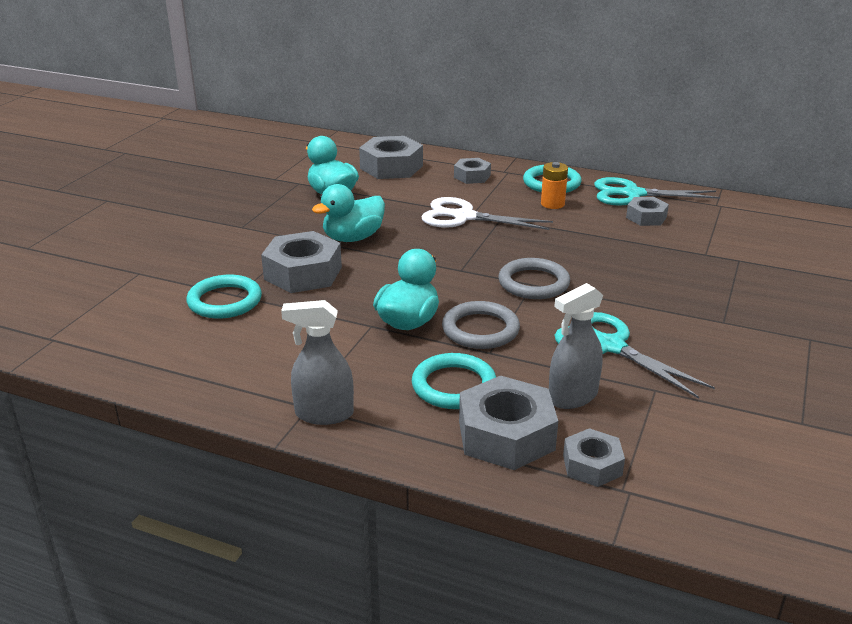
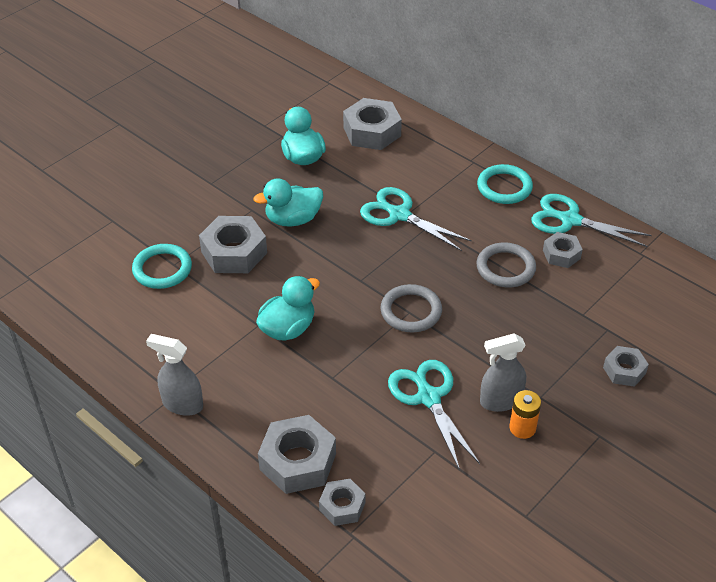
camera: 20 degrees right, 15 degrees up
turquoise ring [412,353,496,409] -> none
white scissors [422,197,553,230] -> turquoise scissors [360,187,472,251]
grey ring [442,301,520,349] -> grey ring moved to [476,243,536,287]
grey nut [454,158,491,184] -> grey nut moved to [603,346,649,387]
orange battery [541,162,568,209] -> orange battery moved to [509,390,541,439]
grey spray bottle [549,283,603,409] -> grey spray bottle moved to [480,333,526,412]

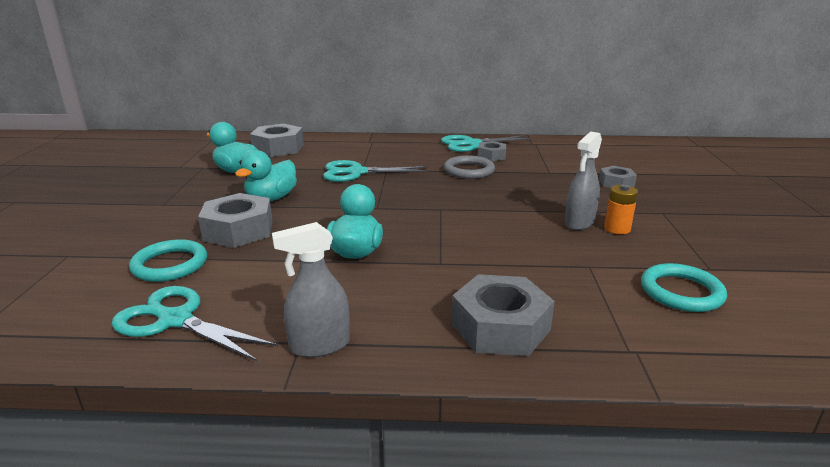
camera: 40 degrees left, 20 degrees down
grey nut [319,479,366,526] -> none
grey ring [380,284,442,333] -> none
turquoise scissors [388,360,480,471] -> turquoise scissors moved to [111,286,278,361]
turquoise ring [477,164,533,204] -> turquoise ring moved to [641,263,727,312]

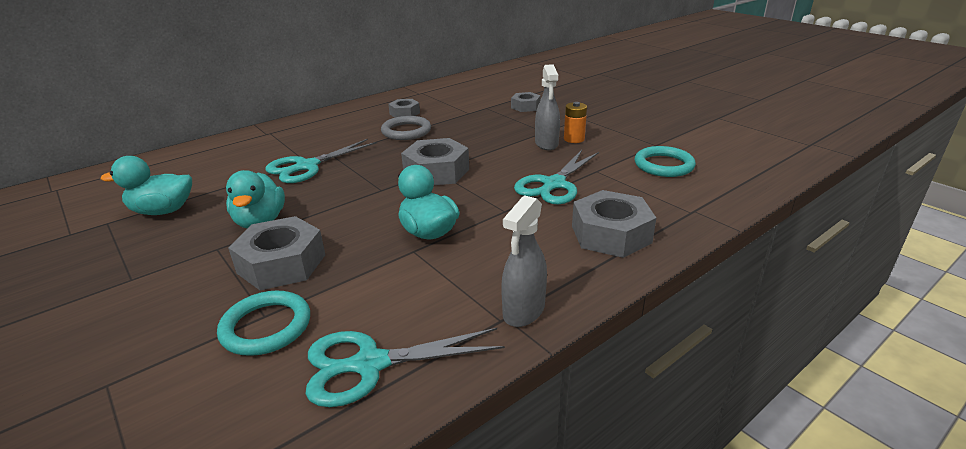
camera: 40 degrees left, 5 degrees up
grey nut [250,124,304,157] -> grey nut moved to [401,138,469,185]
turquoise scissors [441,135,533,152] -> turquoise scissors moved to [514,150,599,205]

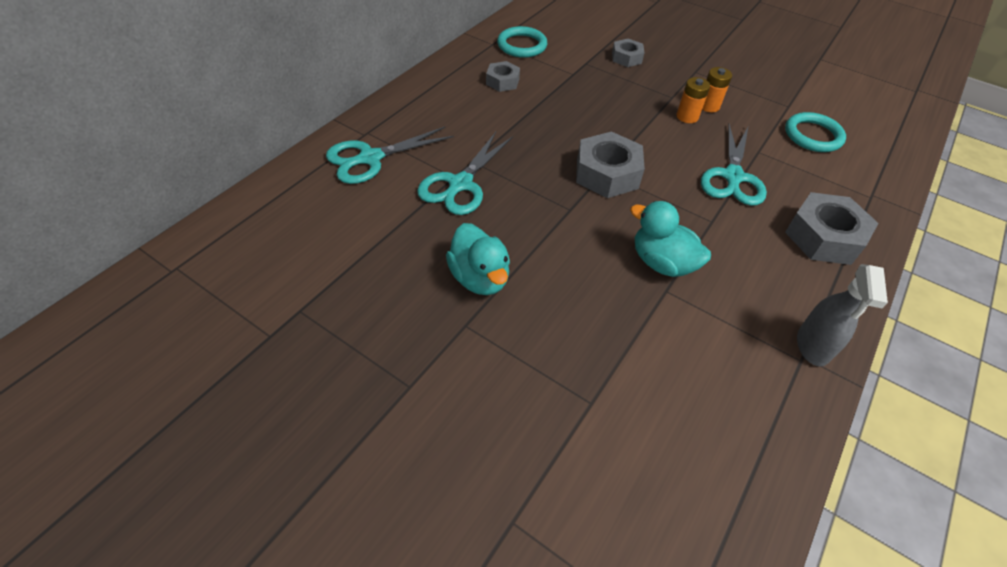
camera: 20 degrees left, 20 degrees up
turquoise duck [101,156,192,215] -> none
turquoise ring [217,291,310,356] -> turquoise ring moved to [497,26,547,58]
grey nut [228,216,325,290] -> none
turquoise scissors [305,328,505,407] -> turquoise scissors moved to [326,127,454,184]
grey ring [381,116,431,140] -> none
grey spray bottle [535,64,560,150] -> orange battery [677,77,710,123]

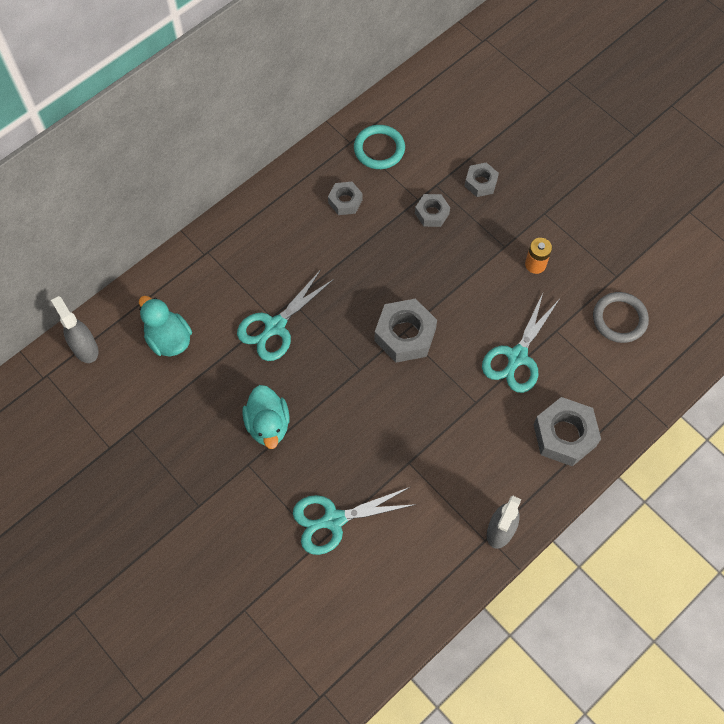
camera: 15 degrees right, 15 degrees up
turquoise scissors [326,127,454,184] -> turquoise scissors moved to [293,487,417,555]
turquoise duck [630,201,711,277] -> turquoise duck moved to [139,296,192,356]
orange battery [677,77,710,123] -> none
turquoise ring [785,112,846,152] -> grey ring [593,292,649,343]
none -> grey spray bottle [51,296,99,363]
none -> grey nut [415,194,450,227]

